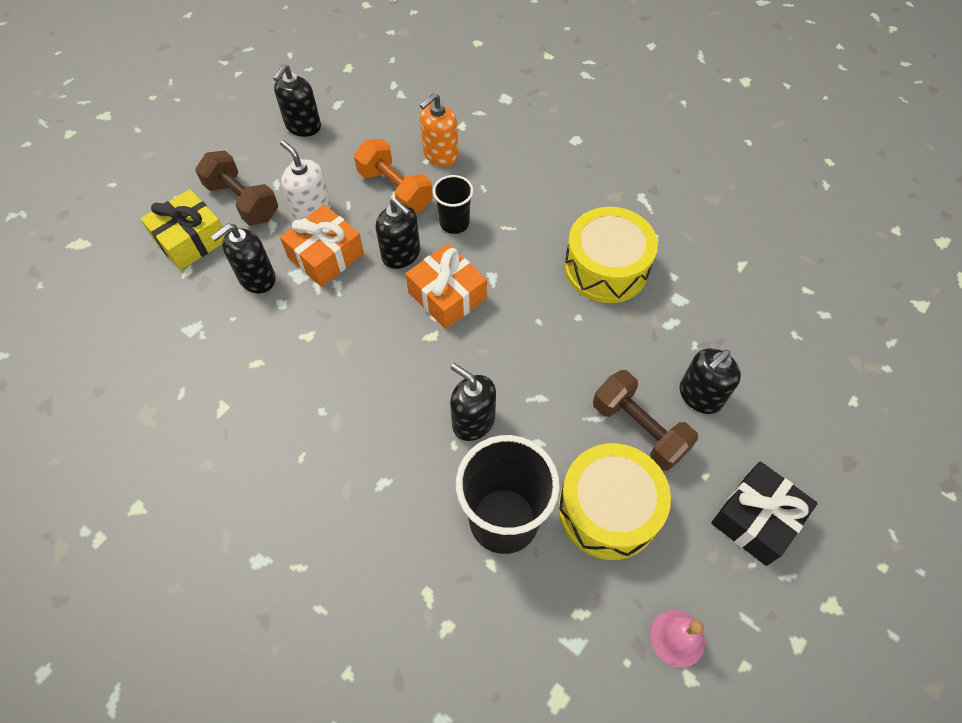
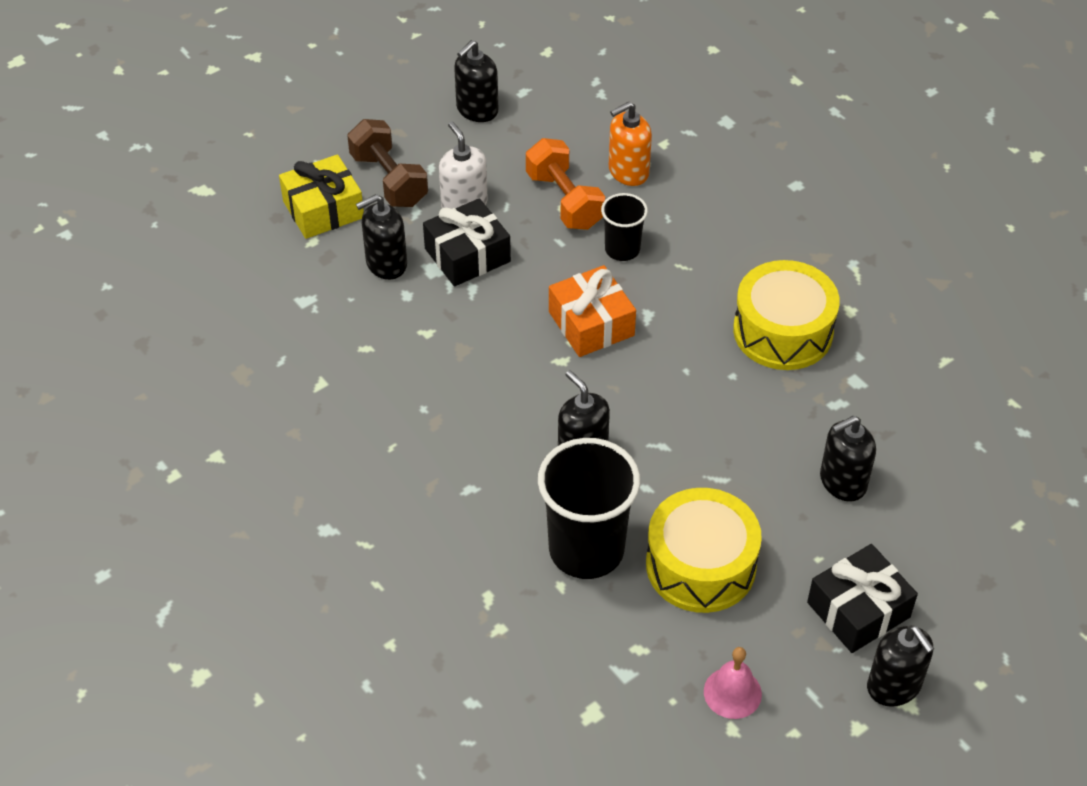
camera: 15 degrees right, 10 degrees down
orange gift [280,204,364,287] -> black gift [423,198,511,286]
black soap dispenser [376,198,420,269] -> black soap dispenser moved to [867,625,934,707]
brown dumbbell [593,370,698,471] -> none

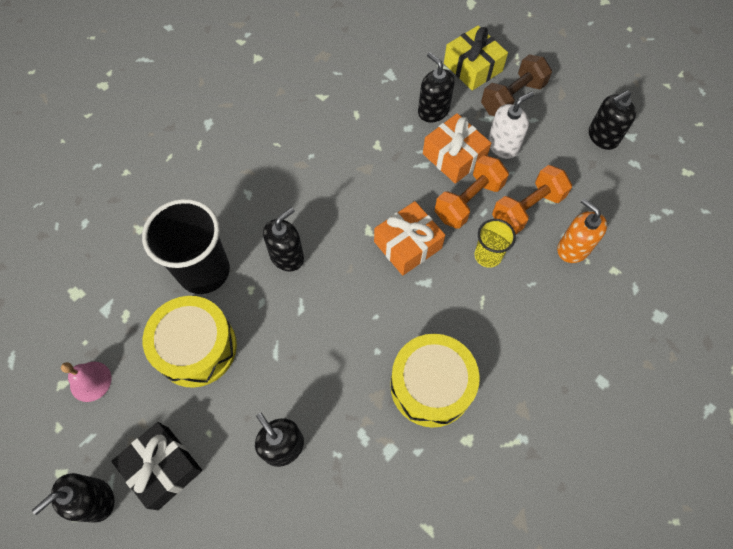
camera: 80 degrees right, 15 degrees up
black gift [423,198,511,286] -> orange gift [423,113,491,184]
black soap dispenser [454,40,498,122] -> black soap dispenser turned 60 degrees counterclockwise [589,90,636,150]
black cup [601,193,648,261] -> yellow cup [475,219,516,268]
none -> orange dumbbell [435,155,509,229]

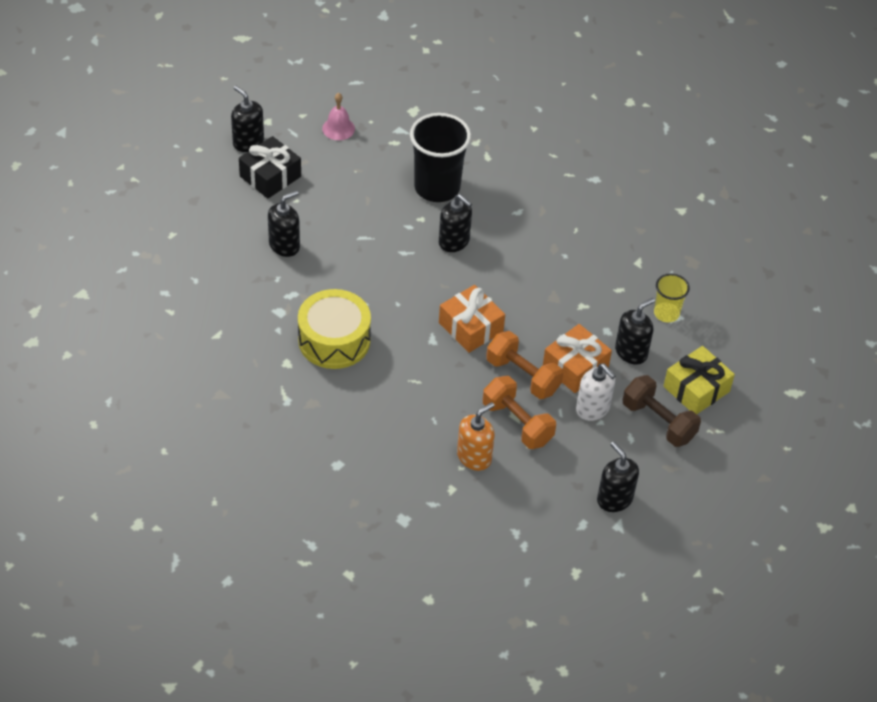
camera: 85 degrees right, 15 degrees down
yellow drum [143,296,237,388] -> none
yellow cup [475,219,516,268] -> yellow cup moved to [654,273,690,322]

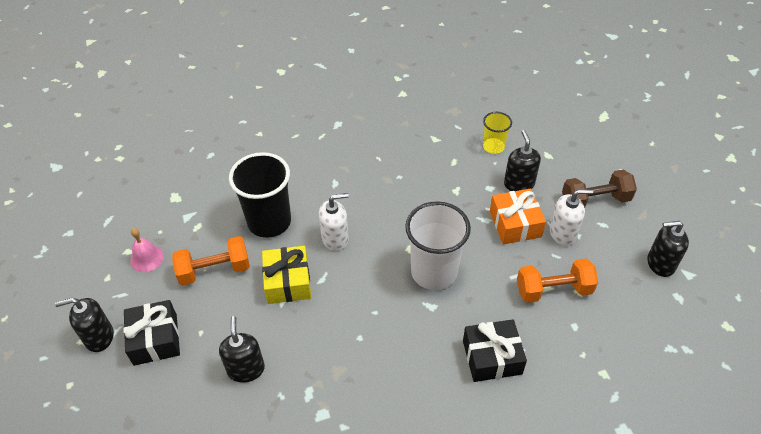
camera: 55 degrees left, 0 degrees up
yellow drum [298,289,371,369] -> none
black soap dispenser [439,194,472,252] -> white soap dispenser [319,193,349,251]
orange gift [439,285,505,353] -> white cup [405,201,471,290]
orange soap dispenser [457,402,495,471] -> none
orange dumbbell [486,331,563,399] -> orange dumbbell moved to [172,236,250,286]
yellow gift [664,346,735,414] -> yellow gift moved to [262,246,311,304]
none -> black gift [463,319,527,382]

